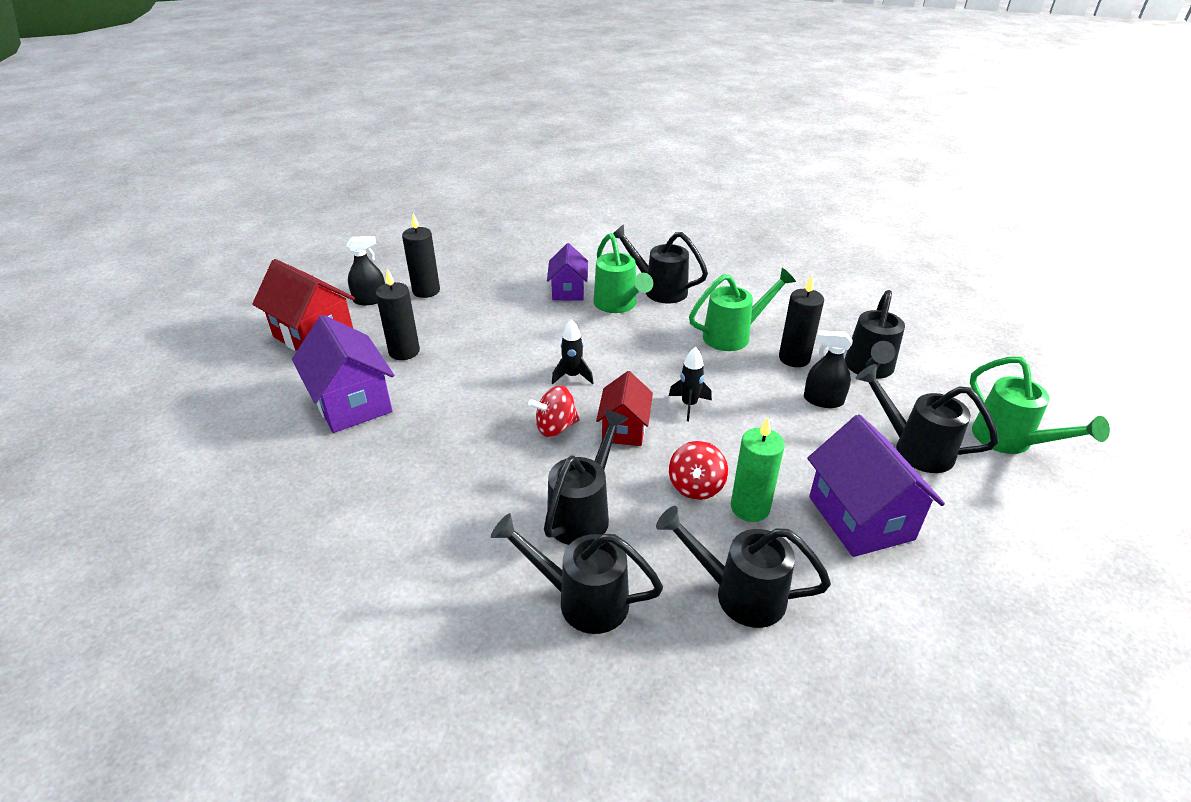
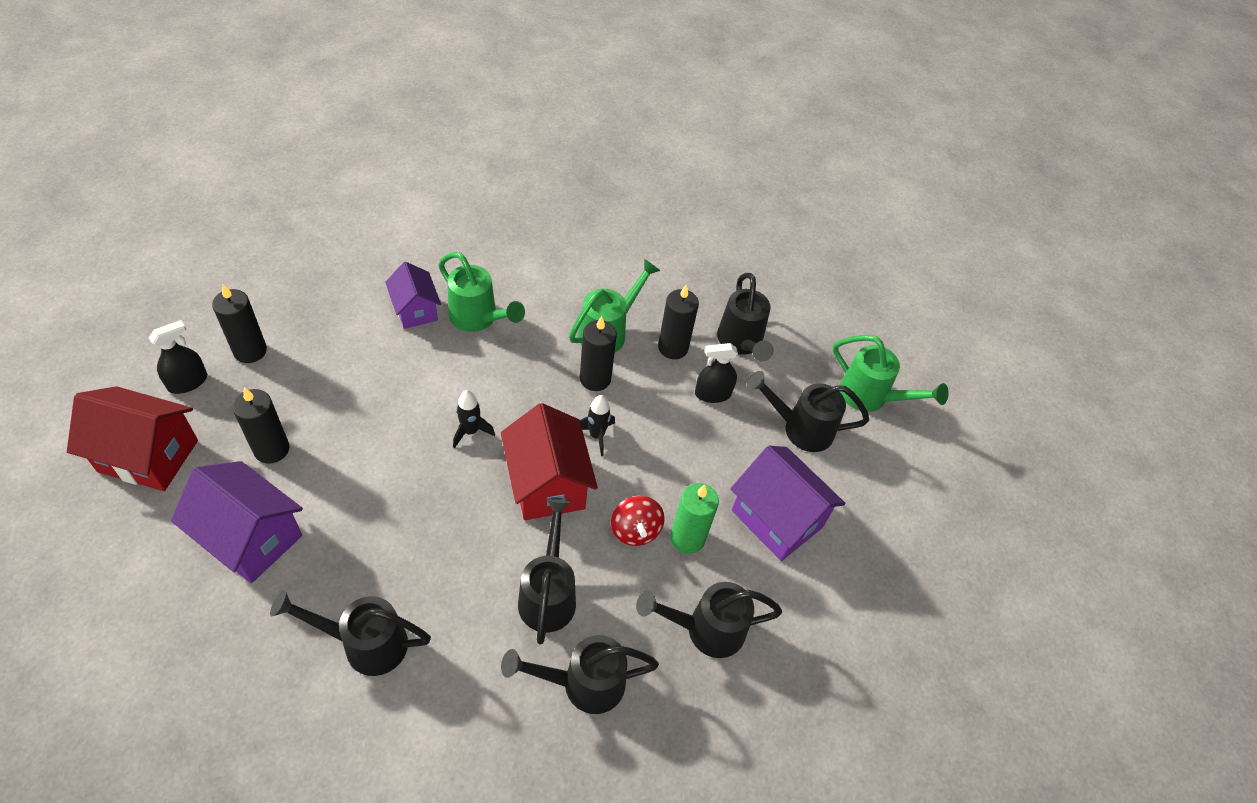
camera: 30 degrees left, 15 degrees up
red spinning top [528,385,580,437] -> none
red house [596,371,653,446] -> red house [501,403,598,520], size x1.60
black watering can [613,224,708,303] -> black watering can moved to [270,590,431,676]
none -> black candle [580,316,617,391]

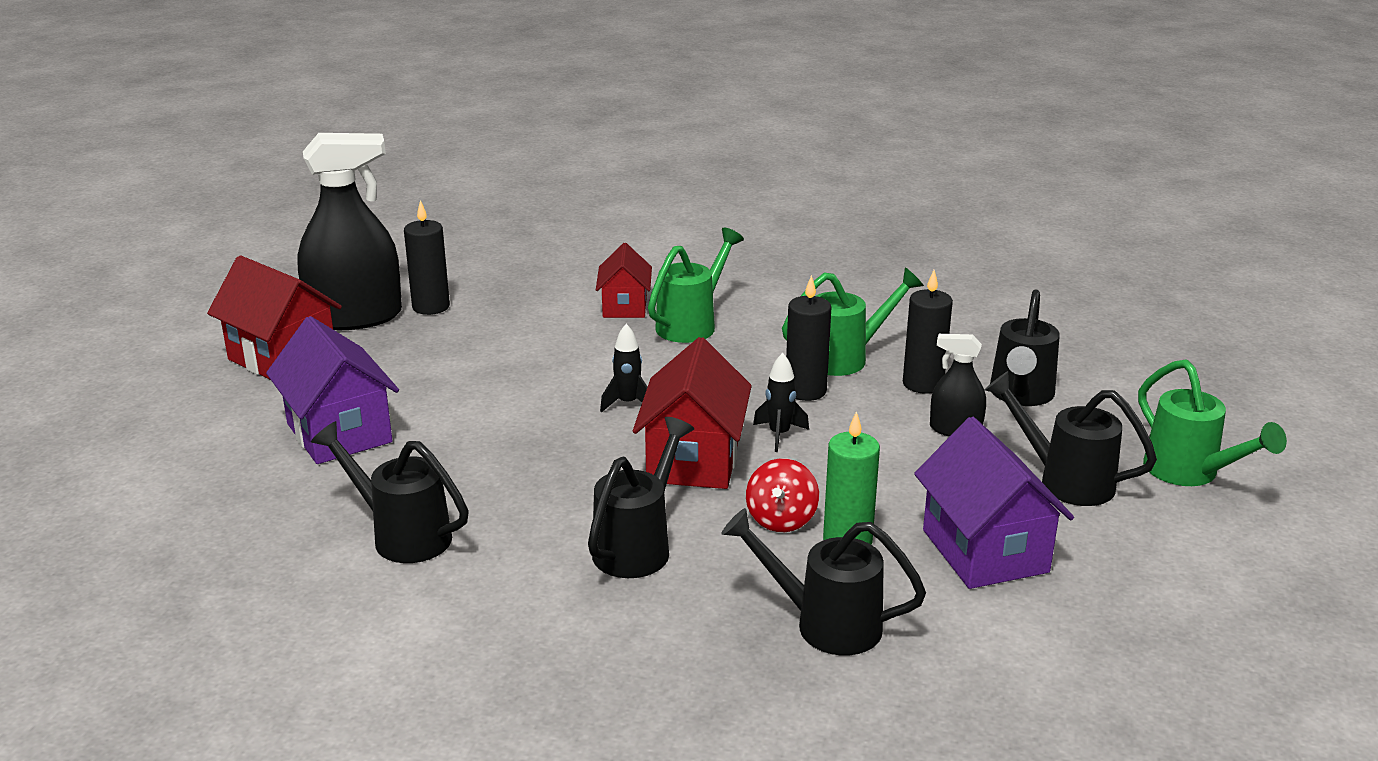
camera: 30 degrees right, 25 degrees down
black spray bottle [149,320,207,394] -> black spray bottle [297,133,402,330], size x2.06
black candle [232,387,289,464] -> none
purple house [385,262,441,329] -> red house [596,243,652,318]
green watering can [439,252,525,332] -> green watering can turned 120 degrees counterclockwise [648,228,744,343]
black watering can [501,635,659,714] -> none

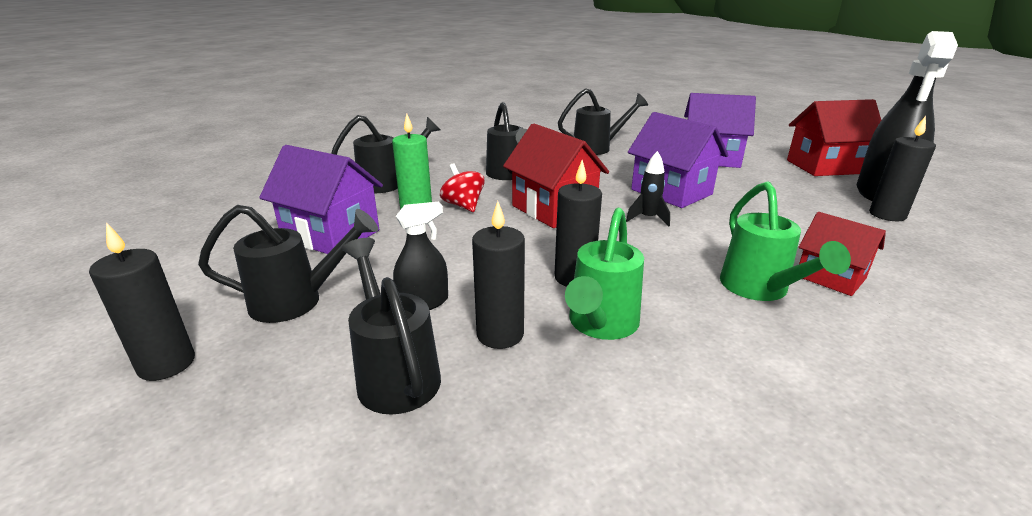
camera: 135 degrees right, 0 degrees up
black rocket [753,353,809,452] -> none
green watering can [1138,359,1287,486] -> black candle [89,223,195,381]
none -> purple house [628,112,728,208]

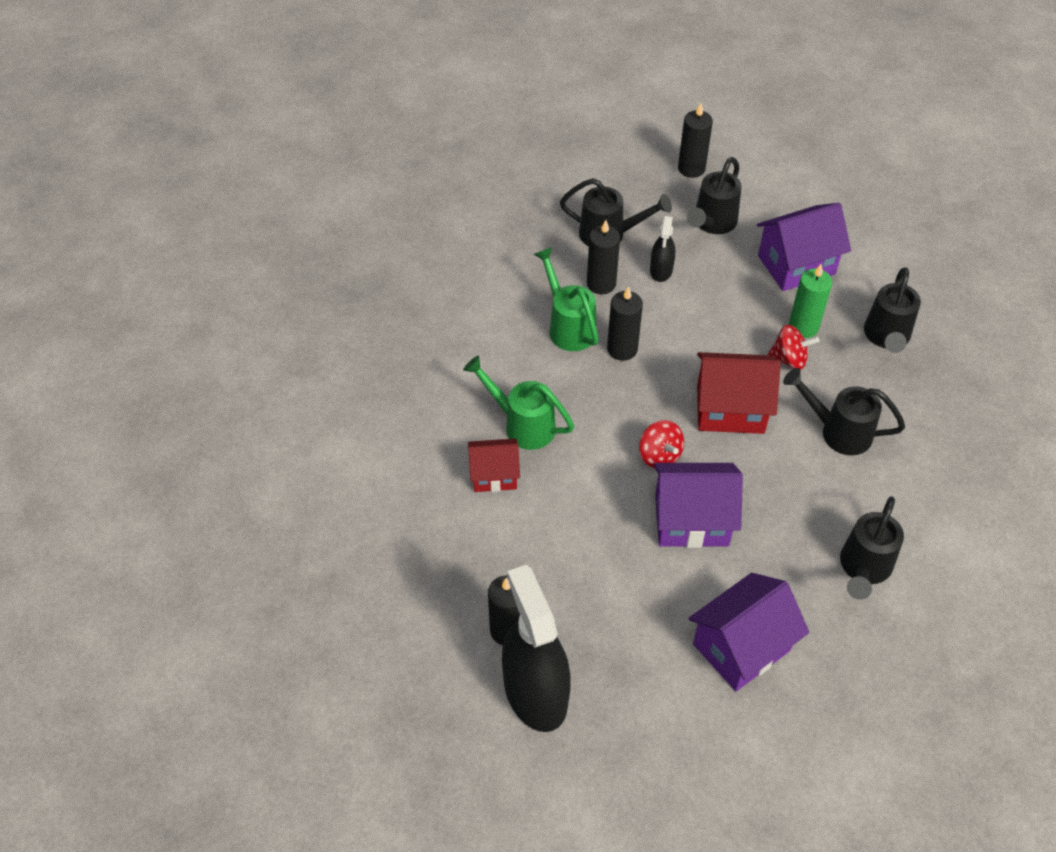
camera: 130 degrees right, 25 degrees up
black rocket [626,151,670,226] -> red spinning top [639,420,684,469]
red house [787,99,881,176] -> none

